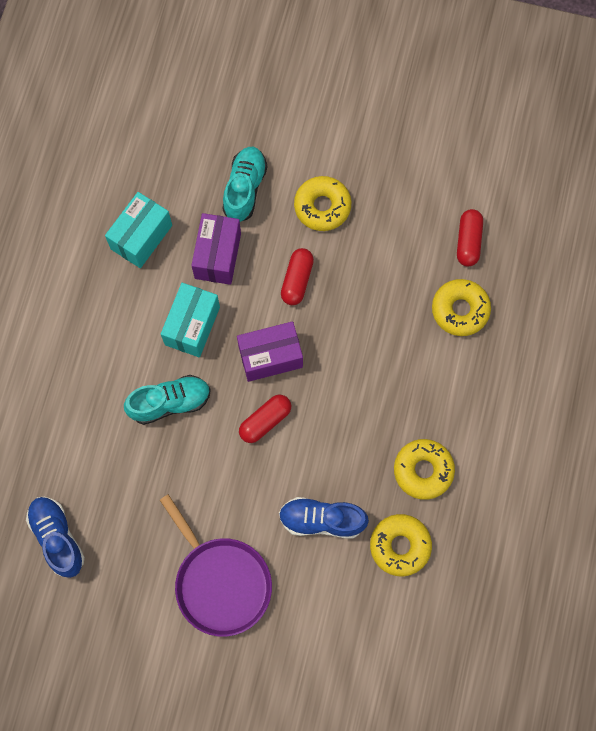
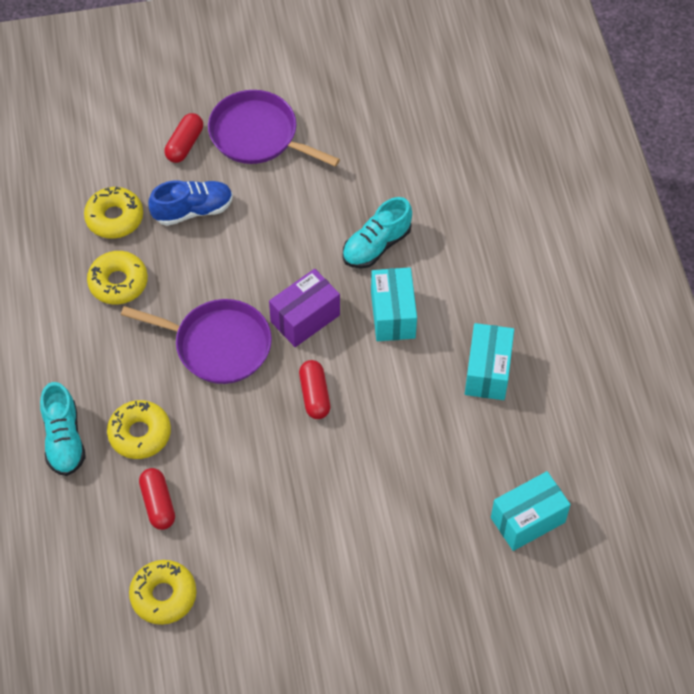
camera: 155 degrees right, 15 degrees down
blue shoe [26,497,85,578] -> none
purple box [191,213,241,285] -> none
turquoise shoe [222,147,267,222] -> turquoise shoe moved to [40,382,86,476]
red capsule [239,394,291,443] -> red capsule moved to [164,113,203,163]
yellow donut [294,176,351,231] -> yellow donut moved to [129,560,196,625]
none -> purple pan [121,299,272,384]
none -> turquoise box [491,471,571,551]

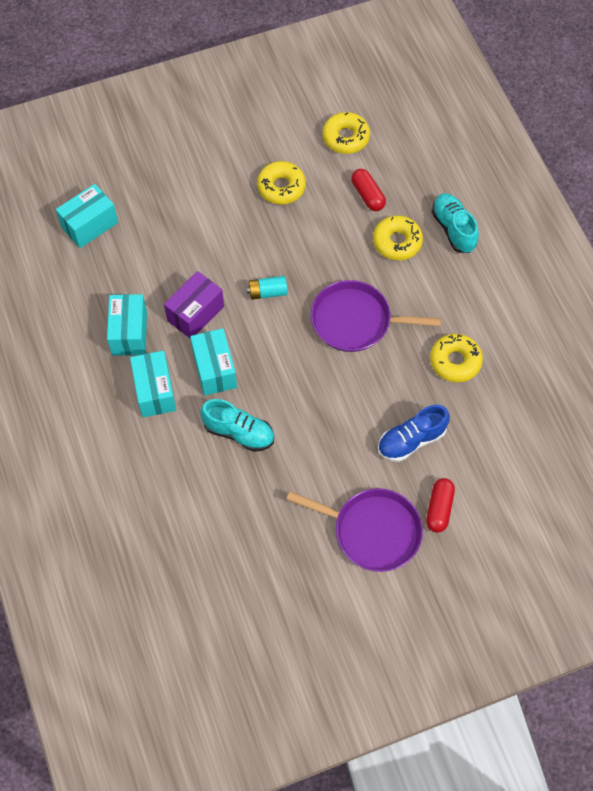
camera: 170 degrees right, 5 degrees up
yellow donut [84,186,143,239] -> yellow donut moved to [257,161,306,204]
purple box [269,269,340,347] -> purple box moved to [164,271,224,338]
red capsule [299,360,331,419] -> turquoise battery [247,276,288,300]
turquoise shoe [343,197,412,268] -> turquoise shoe turned 75 degrees clockwise [200,399,274,452]
none -> turquoise box [130,351,176,417]

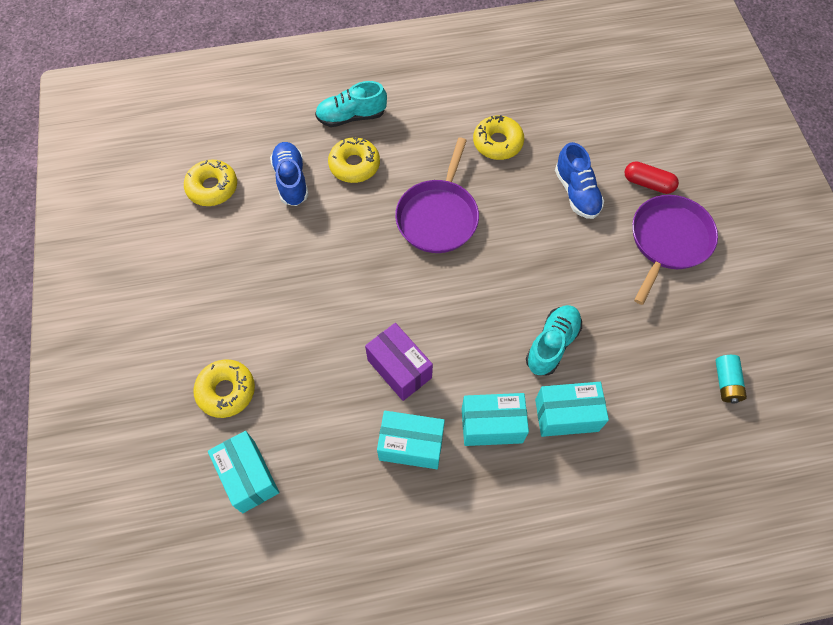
camera: 80 degrees left, 0 degrees up
turquoise box [190,328,237,396] -> turquoise box moved to [535,382,609,437]
turquoise battery [247,276,288,300] -> turquoise battery moved to [715,355,747,403]
yellow donut [257,161,306,204] -> yellow donut moved to [193,360,255,418]
red capsule [351,169,386,211] -> blue shoe [270,142,309,206]

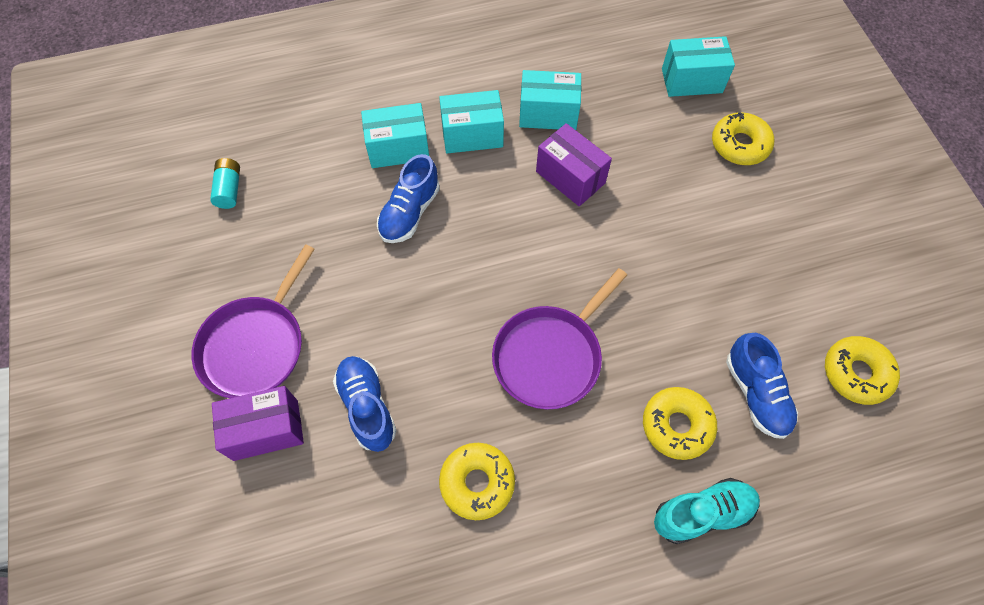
camera: 175 degrees right, 0 degrees up
turquoise box [208,431,280,513] -> turquoise box turned 60 degrees counterclockwise [662,36,735,97]
purple pan [395,138,479,253] -> purple pan turned 150 degrees counterclockwise [492,268,627,409]
turquoise shoe [526,305,582,375] -> blue shoe [377,154,440,243]
red capsule [625,161,679,194] -> purple box [212,386,304,461]

